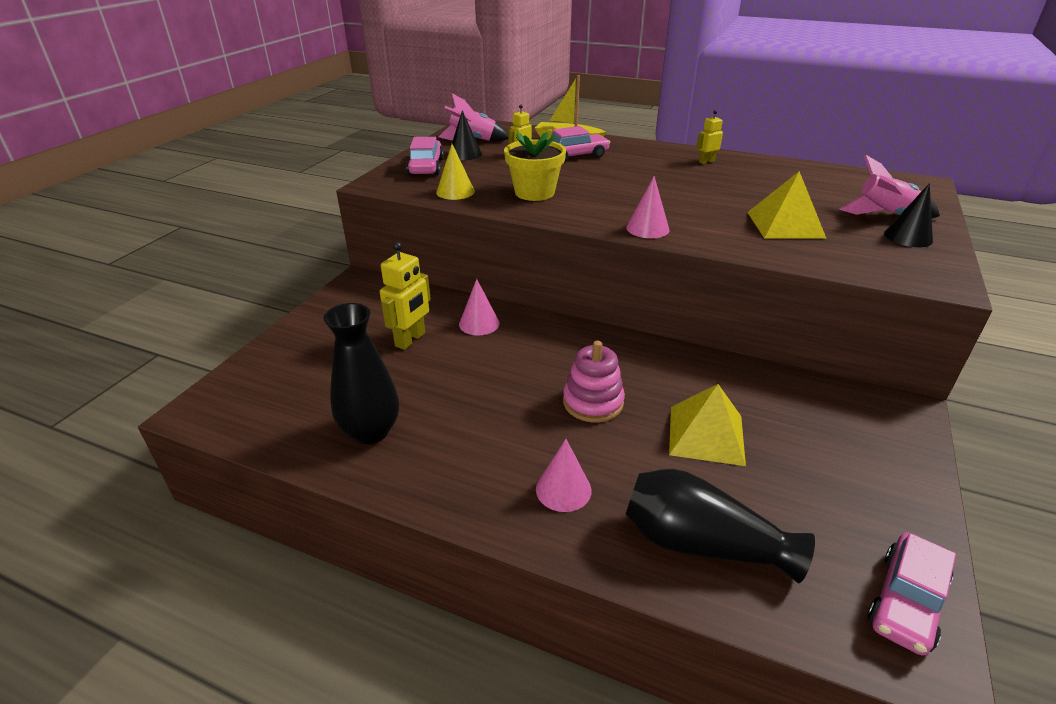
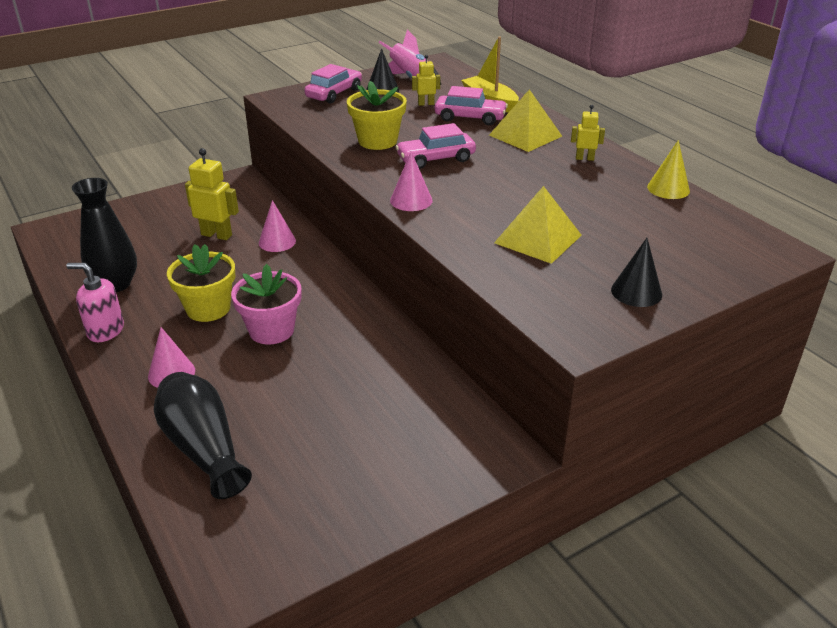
camera: 35 degrees right, 0 degrees up
yellow robot [380,242,431,350] -> yellow robot turned 135 degrees counterclockwise [185,148,239,240]
yellow cone [436,144,475,200] -> yellow cone moved to [647,140,690,199]
pink stacking toy [563,341,625,422] -> pink flower pot [231,264,301,344]
yellow pyramid [669,384,746,466] -> yellow pyramid moved to [489,89,562,152]
pink rocket [840,155,940,218] -> none
pink car [868,532,956,656] -> pink car moved to [396,123,476,169]
none -> pink soap dispenser [66,263,124,342]
none -> yellow flower pot [167,244,235,322]

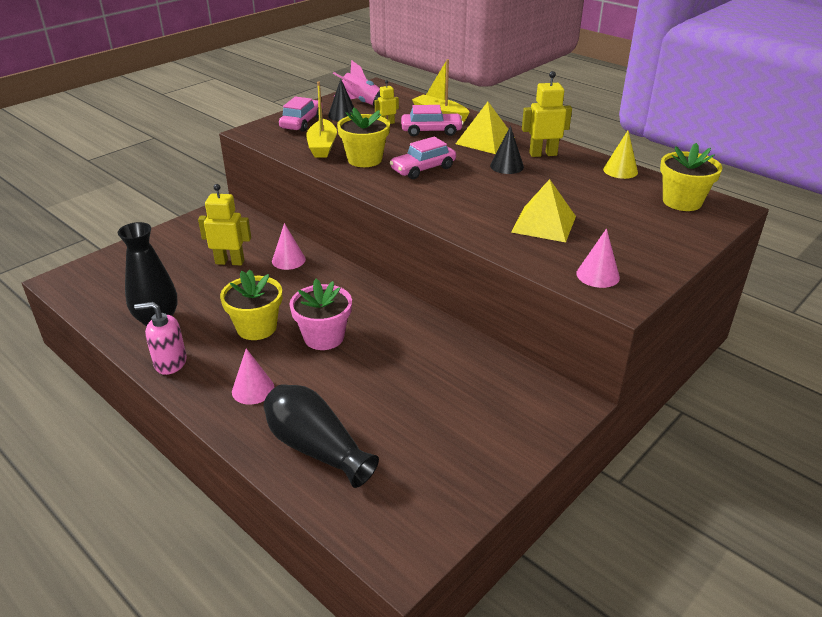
camera: 15 degrees left, 0 degrees up
pink cone [390,151,433,211] -> pink cone moved to [576,228,620,288]
yellow robot [571,105,605,161] -> yellow robot [522,71,572,157], size x1.76
black cone [611,238,662,307] -> black cone moved to [490,126,524,174]
none -> yellow boat [306,81,337,158]
none -> yellow flower pot [660,143,722,211]

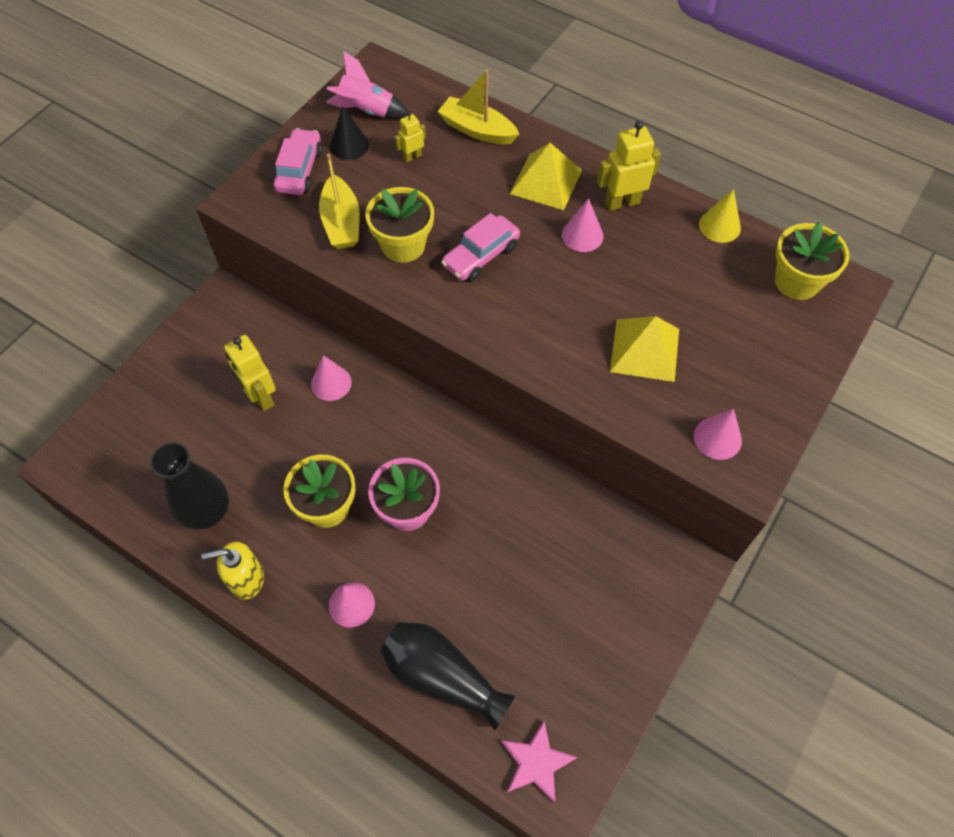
camera: 10 degrees left, 25 degrees up
pink soap dispenser [134,302,187,375] -> yellow soap dispenser [201,541,264,600]
yellow robot [198,184,251,265] -> yellow robot turned 120 degrees counterclockwise [224,335,276,411]
pink car [401,105,464,136] -> none
black cone [490,126,524,174] -> pink cone [562,198,604,252]
none -> pink star [501,721,577,803]

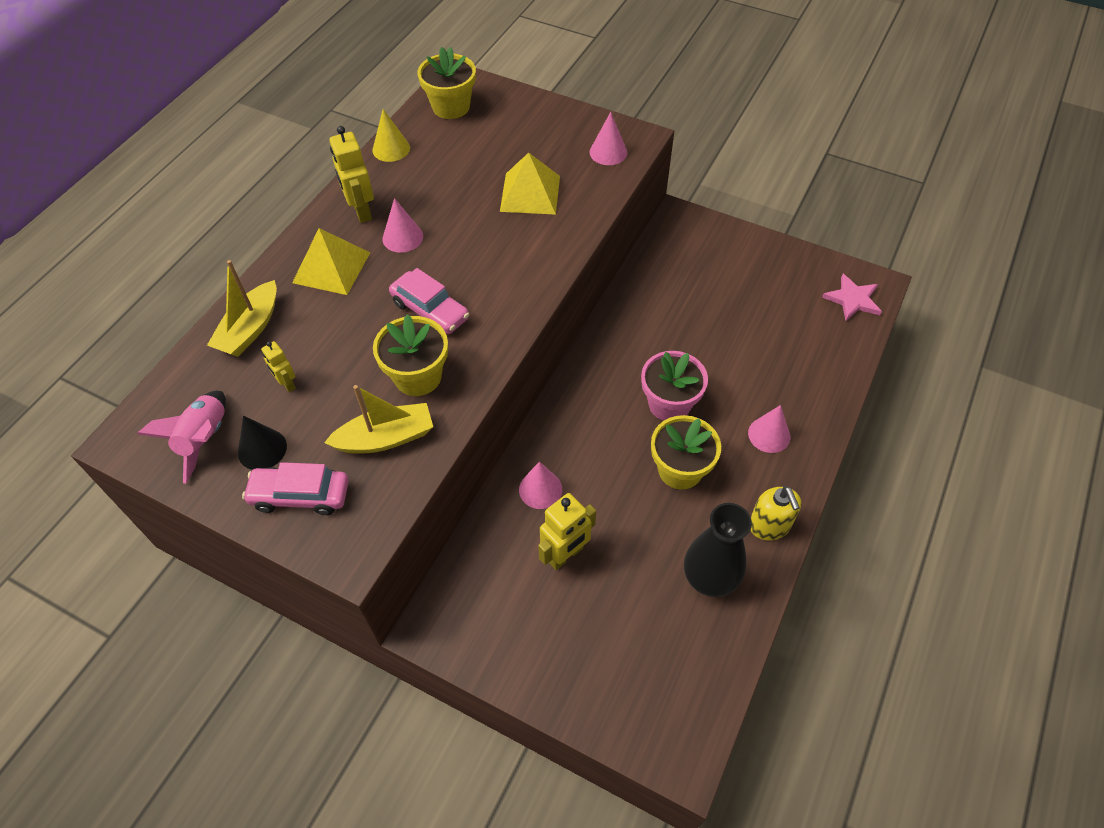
camera: 95 degrees left, 5 degrees down
black vase [380,622,515,731] -> none

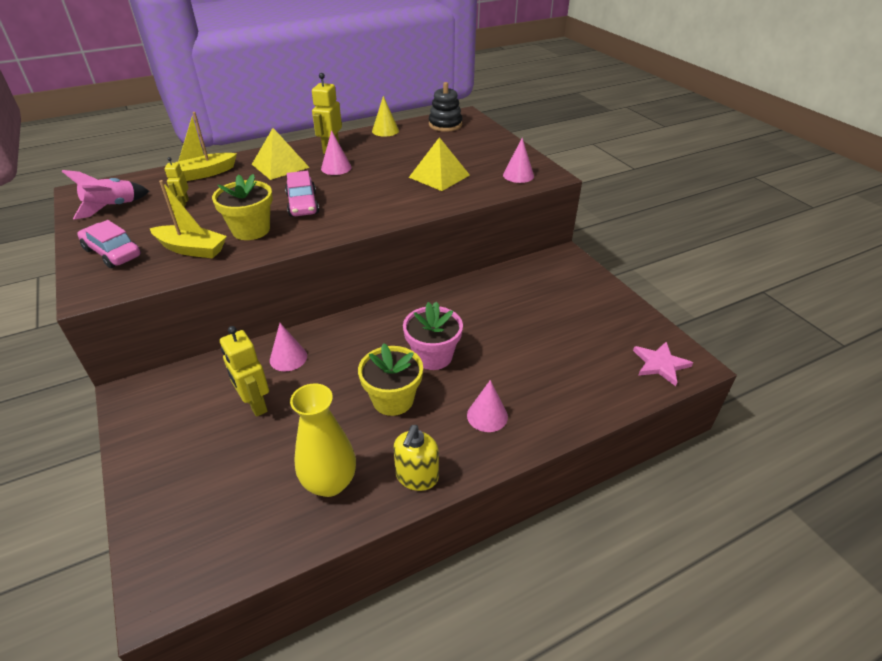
camera: 35 degrees right, 15 degrees down
black cone [238,416,287,470] -> none
yellow flower pot [417,47,476,119] -> black stacking toy [429,82,463,132]
yellow robot [538,493,596,570] -> yellow robot turned 60 degrees clockwise [220,326,269,417]
black vase [684,503,752,597] -> yellow vase [290,383,356,497]

